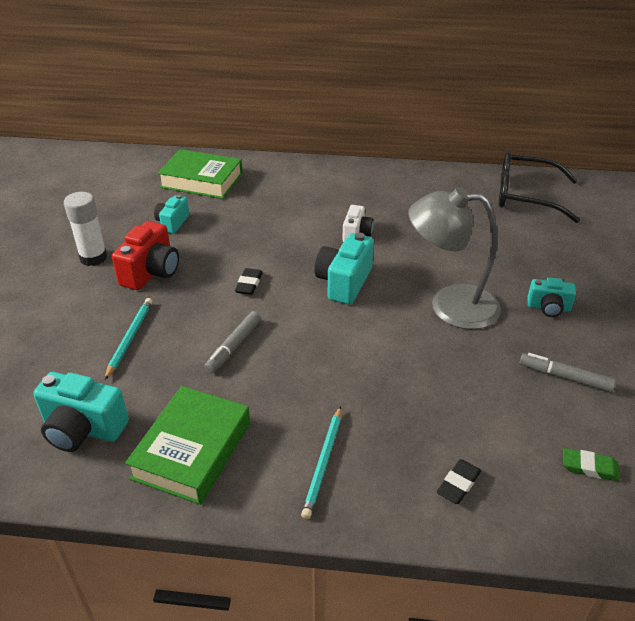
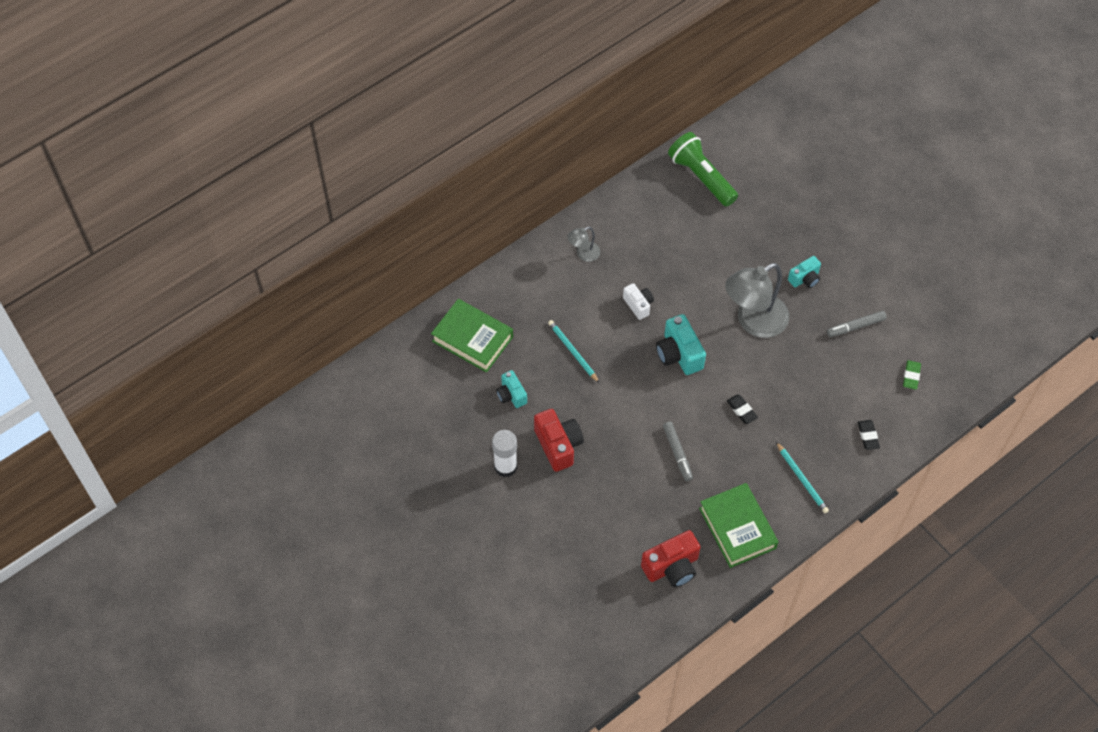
camera: 45 degrees left, 20 degrees up
turquoise camera [33,372,129,452] -> red camera [641,530,701,587]
turquoise pencil [105,298,152,380] -> turquoise pencil moved to [548,320,599,383]
green book [157,149,243,199] -> green book turned 60 degrees clockwise [431,299,513,373]
black eraser [235,268,263,295] -> black eraser moved to [727,394,758,424]
black glasses [498,151,580,223] -> green flashlight [668,132,738,207]
green eraser [563,448,620,481] -> green eraser turned 45 degrees counterclockwise [903,360,921,390]
none -> grey lamp [567,227,600,262]

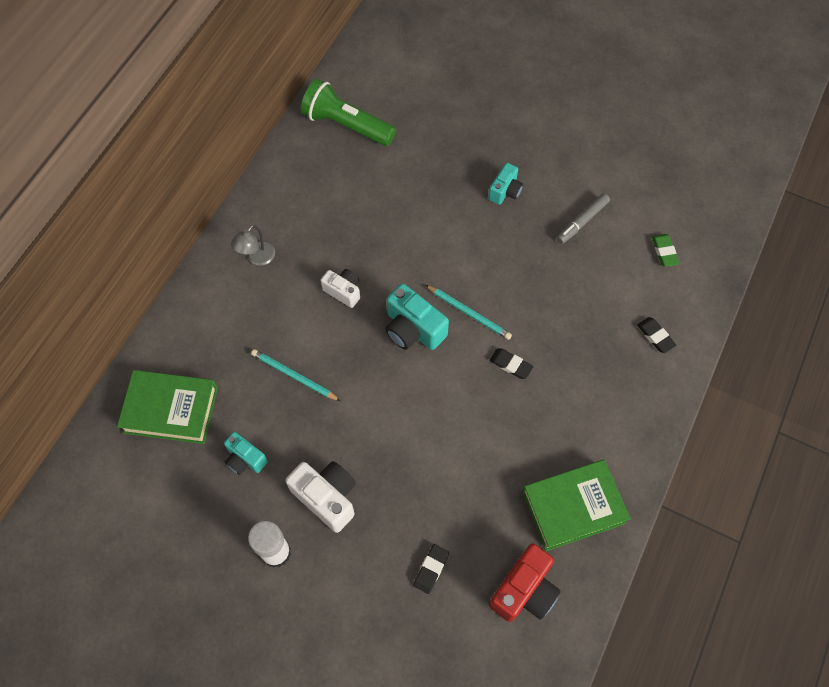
camera: 25 degrees left, 5 degrees up
red camera [534,409,584,472] -> white camera [285,461,356,533]
grey marker [663,422,693,481] -> none
green book [699,483,778,568] -> green book turned 60 degrees counterclockwise [522,460,631,551]
grey lamp [725,263,789,338] -> none
turquoise pencil [776,442,829,513] -> turquoise pencil moved to [426,285,512,340]
none -> black eraser [413,544,449,594]

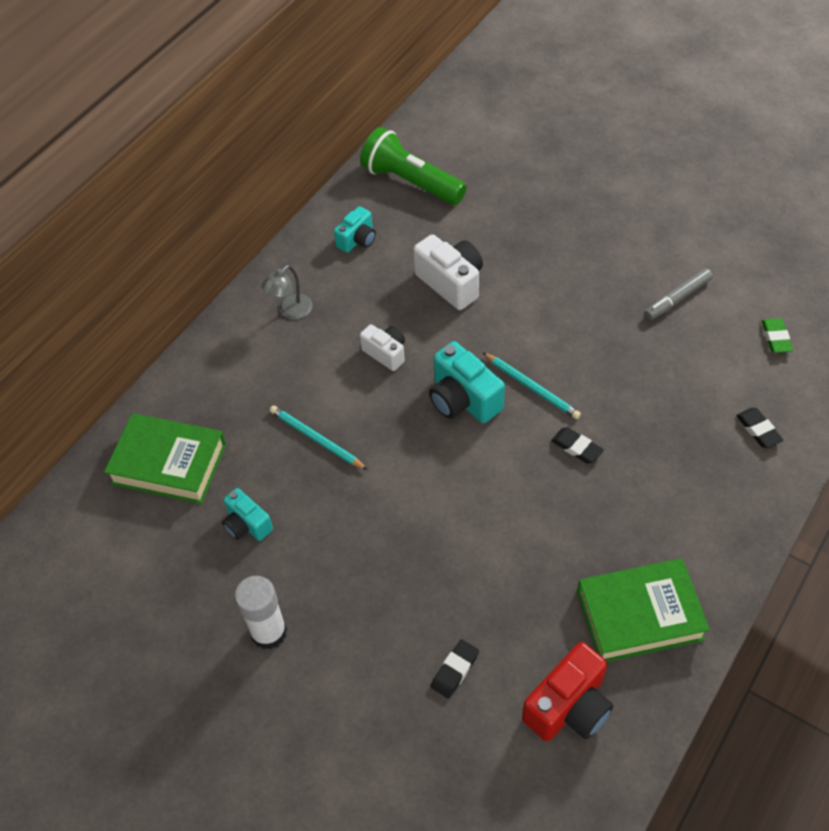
camera: 10 degrees right, 10 degrees down
white camera [285,461,356,533] -> white camera moved to [413,234,483,310]
turquoise camera [488,163,523,205] -> turquoise camera moved to [334,206,376,253]

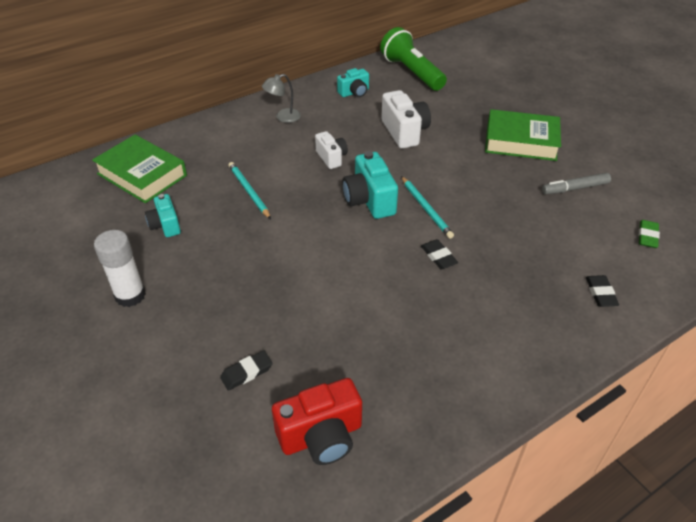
camera: 20 degrees right, 10 degrees down
green book [577,558,710,662] -> green book moved to [485,109,561,161]

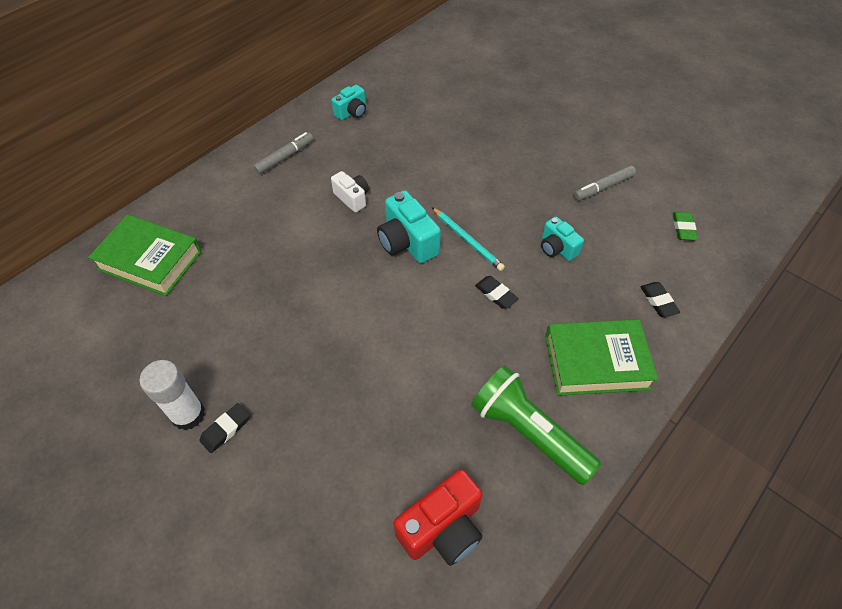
camera: 15 degrees left, 10 degrees up
turquoise camera [145,194,181,237] -> turquoise camera moved to [541,217,584,261]
black eraser [220,350,273,391] -> black eraser moved to [199,403,250,453]
turquoise pencil [228,162,271,219] -> none
grey lamp [262,74,301,123] -> grey marker [253,132,313,175]
green flashlight [380,27,447,91] -> green flashlight moved to [471,365,601,485]
white camera [381,90,431,149] -> none
green book [485,109,561,161] -> green book moved to [545,319,658,396]

